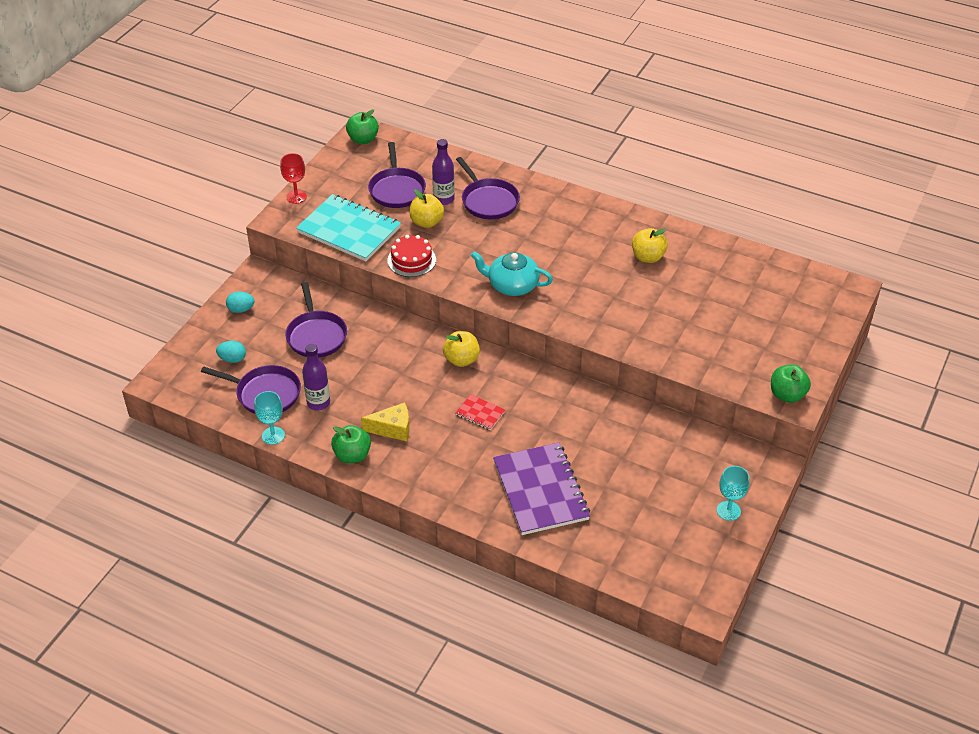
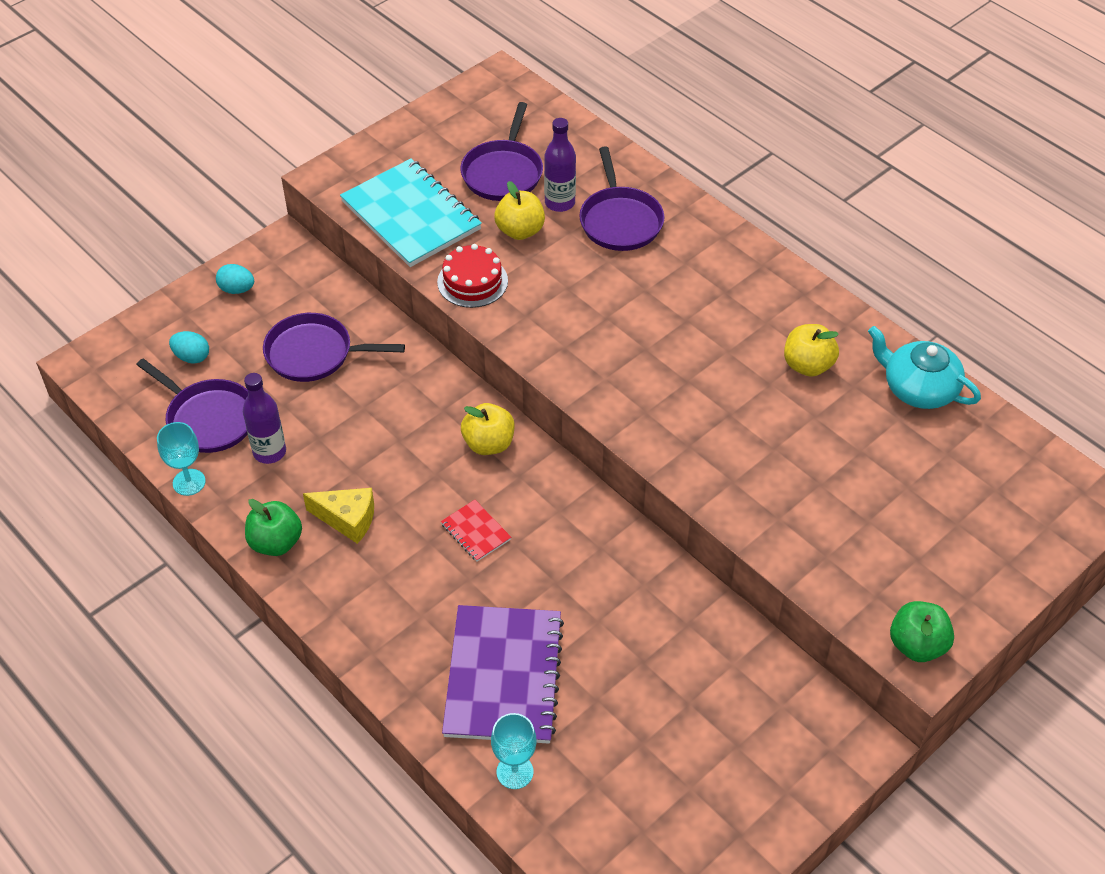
camera: 20 degrees right, 5 degrees up
red goblet [280,153,307,204] -> none
purple pan [285,282,347,358] -> purple pan turned 90 degrees clockwise [263,313,405,382]
green apple [346,109,379,144] -> none
turquoise teapot [471,251,553,296] -> turquoise teapot moved to [868,326,981,409]
turquoise goblet [717,466,750,521] -> turquoise goblet moved to [491,713,537,789]

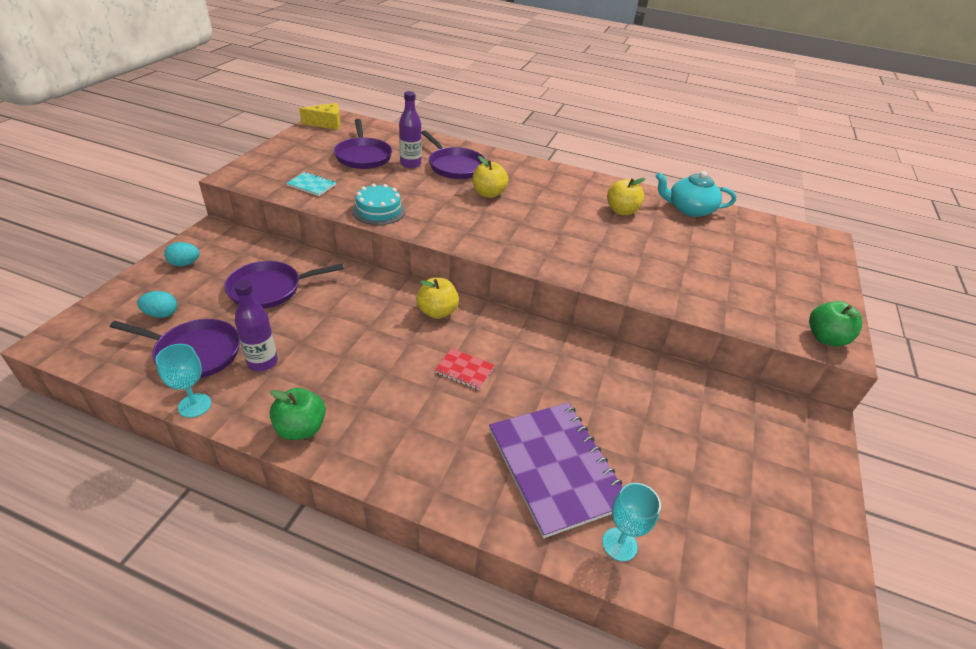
camera: 30 degrees left, 10 degrees down
yellow cheese [303,488,374,544] -> yellow cheese moved to [299,103,341,130]
turquoise notebook [340,158,482,267] -> turquoise notebook [286,172,336,196], size x0.44
red cake [437,244,508,308] -> turquoise cake [352,184,405,225]
yellow apple [494,181,545,240] -> yellow apple moved to [473,156,508,198]

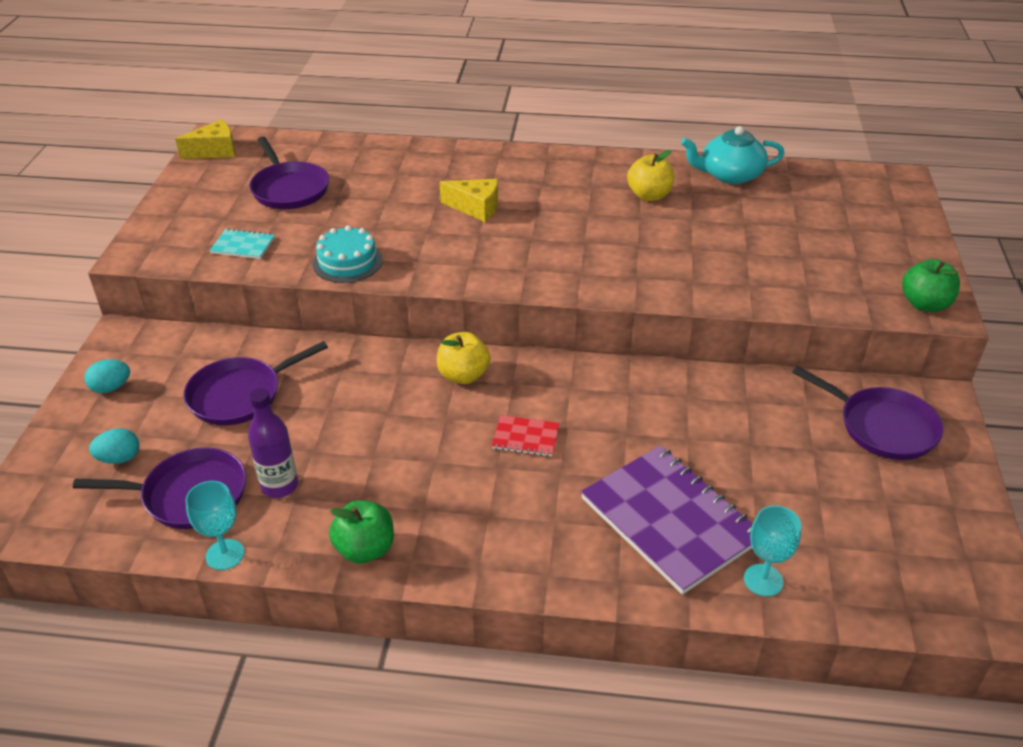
camera: 10 degrees left, 0 degrees up
purple bottle [399,91,421,168] -> none
purple pan [421,130,486,179] -> purple pan moved to [792,366,943,460]
yellow apple [473,156,508,198] -> yellow cheese [439,179,498,222]

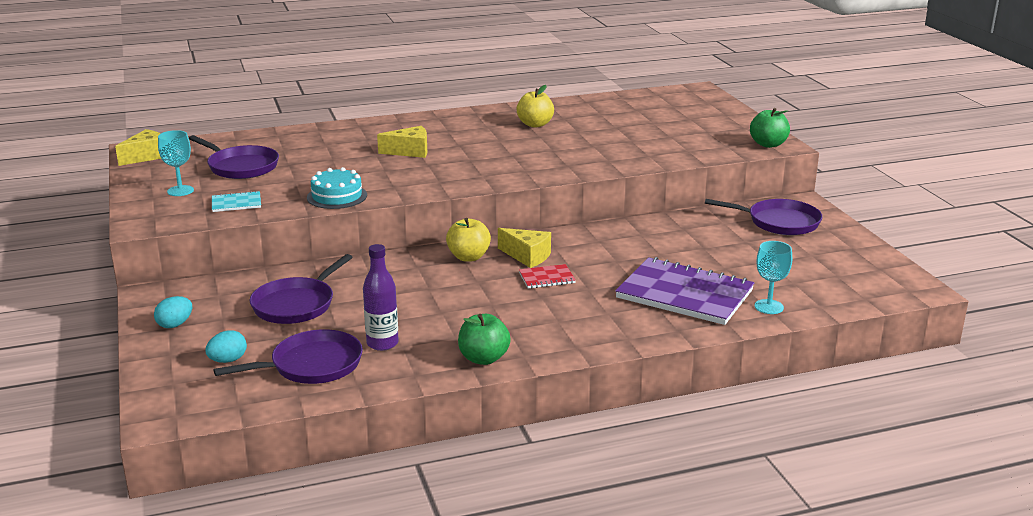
camera: 25 degrees left, 15 degrees down
turquoise goblet [186,481,244,570] -> turquoise goblet moved to [158,130,194,196]
turquoise teapot [681,126,785,184] -> none
none -> yellow cheese [498,228,551,268]

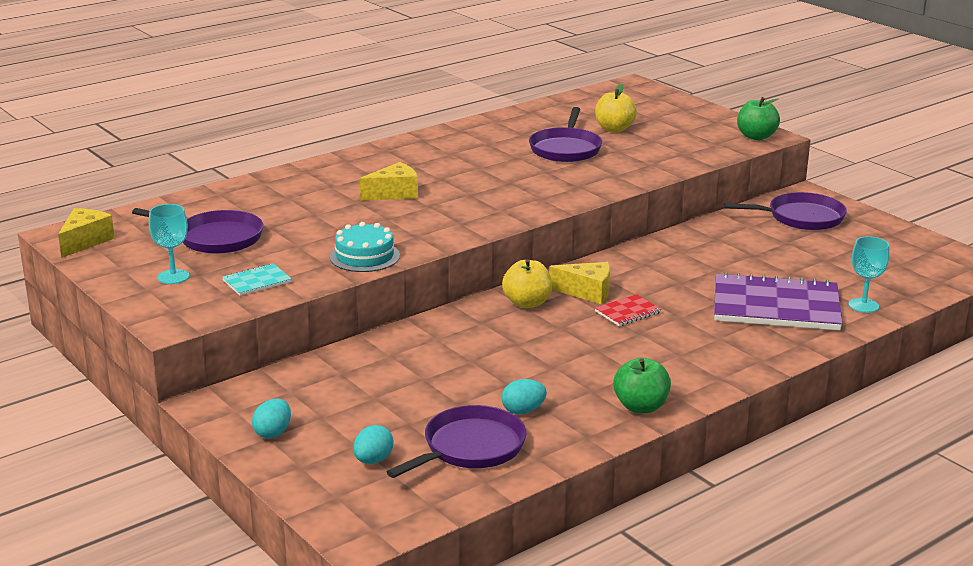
camera: 20 degrees left, 0 degrees up
purple pan [250,254,353,324] -> purple pan moved to [529,107,602,162]
purple bottle [363,244,399,351] -> turquoise egg [502,379,547,414]
yellow apple [516,85,554,127] -> yellow apple moved to [595,84,637,132]

